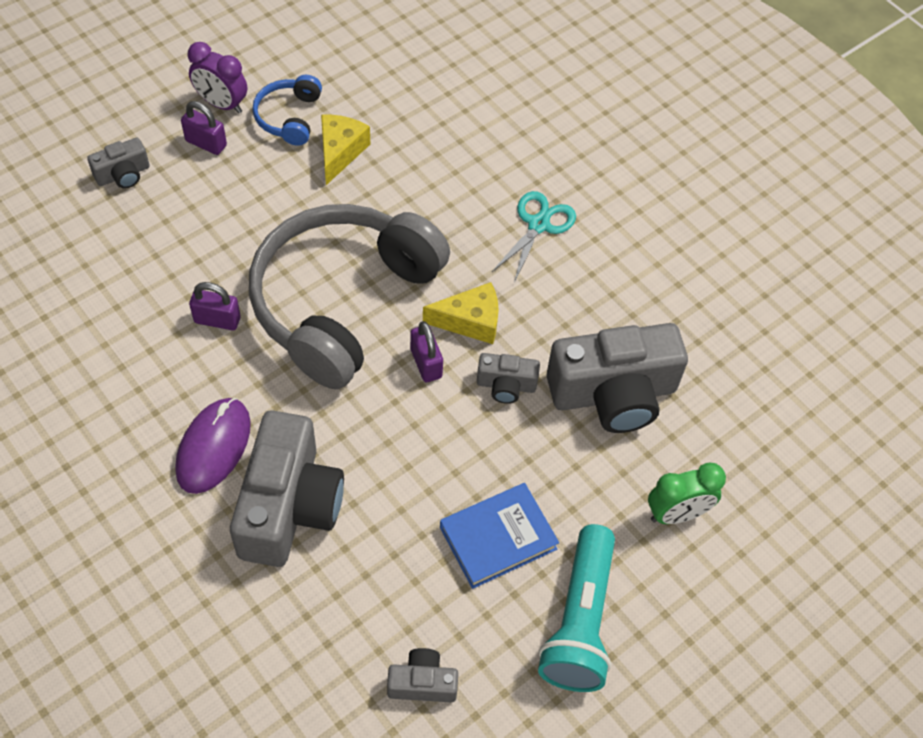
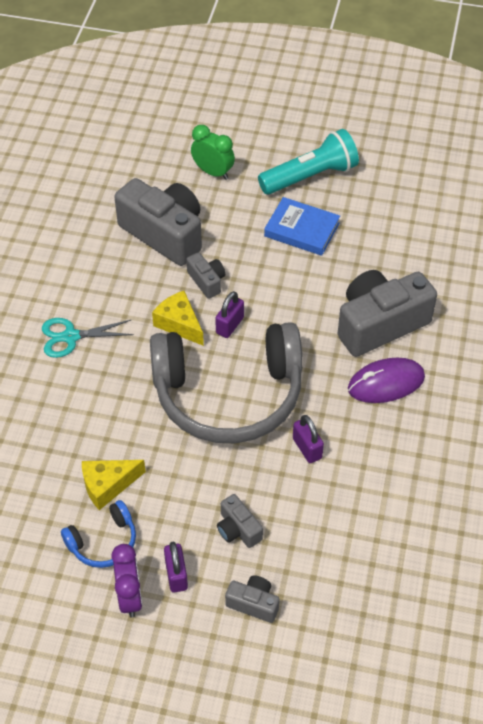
camera: 125 degrees left, 5 degrees down
grey camera [387,648,458,702] -> grey camera moved to [217,494,263,548]

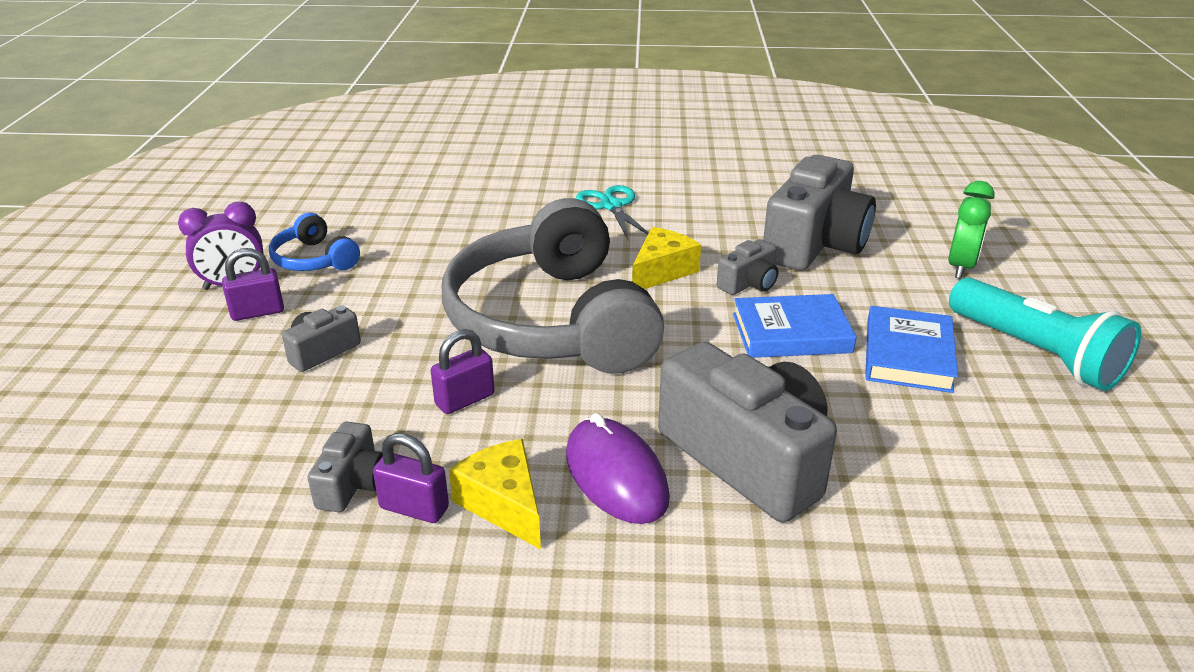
camera: 80 degrees right, 20 degrees down
yellow cheese [82,460,146,510] -> yellow cheese moved to [449,439,541,549]
purple padlock [215,291,244,338] -> purple padlock moved to [373,433,449,523]
grey camera [225,575,279,623] -> grey camera moved to [308,422,383,512]
none -> blue book [733,294,857,358]

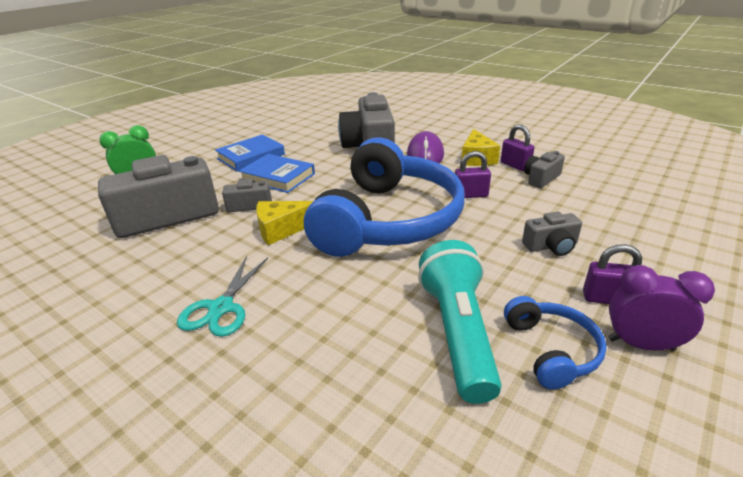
camera: 145 degrees left, 0 degrees up
grey headphones [442,198,664,374] -> blue headphones [304,137,465,257]
turquoise flashlight [949,278,1142,391] -> turquoise flashlight moved to [418,240,502,404]

